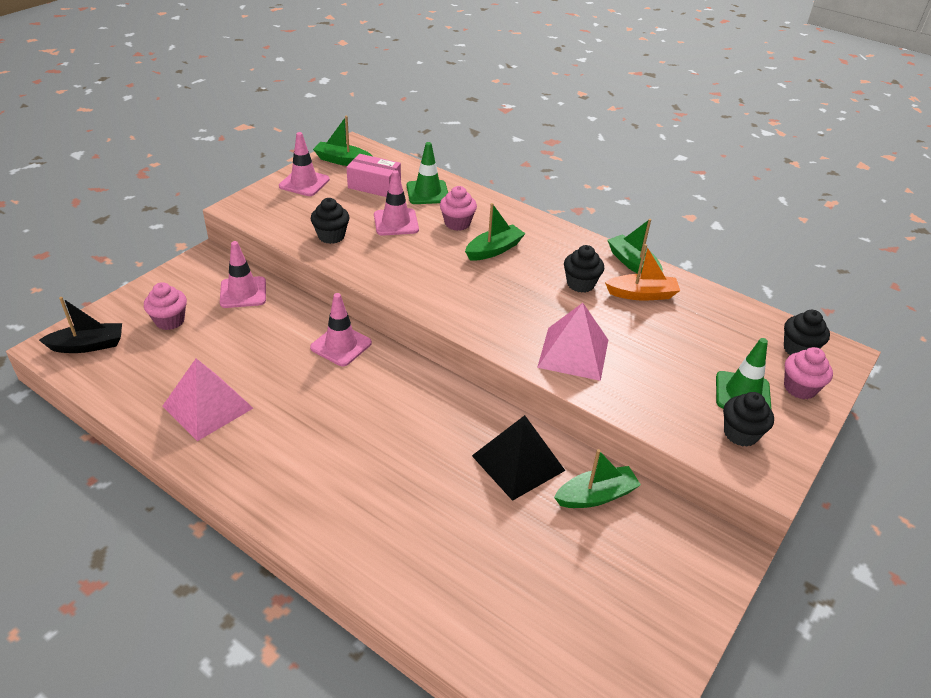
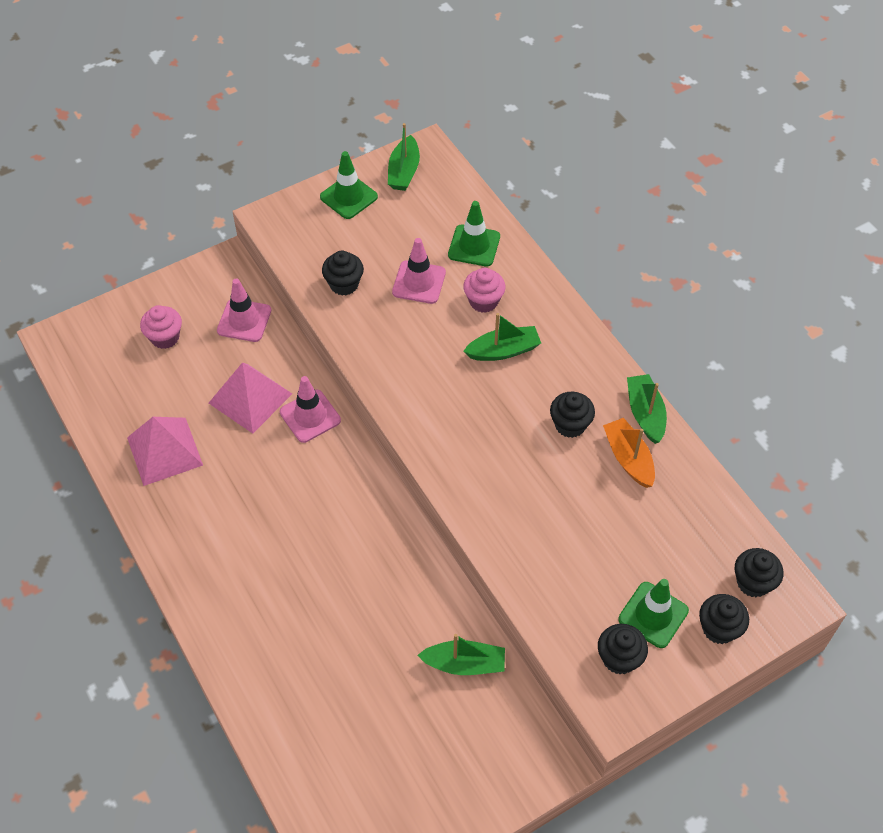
camera: 25 degrees right, 15 degrees up
black boat [39,297,122,353] -> none
pink traffic cone [279,132,330,196] -> green traffic cone [320,151,378,219]
green boat [313,116,372,166] -> green boat turned 120 degrees counterclockwise [388,123,420,191]
pink box [346,154,401,197] -> none
black pyramid [472,415,565,501] -> none
pink pyramid [537,303,608,381] -> pink pyramid moved to [209,362,292,434]
orange boat [605,244,680,300] -> orange boat turned 135 degrees counterclockwise [603,418,655,488]
pink cupcake [784,347,833,399] -> black cupcake [699,594,749,644]

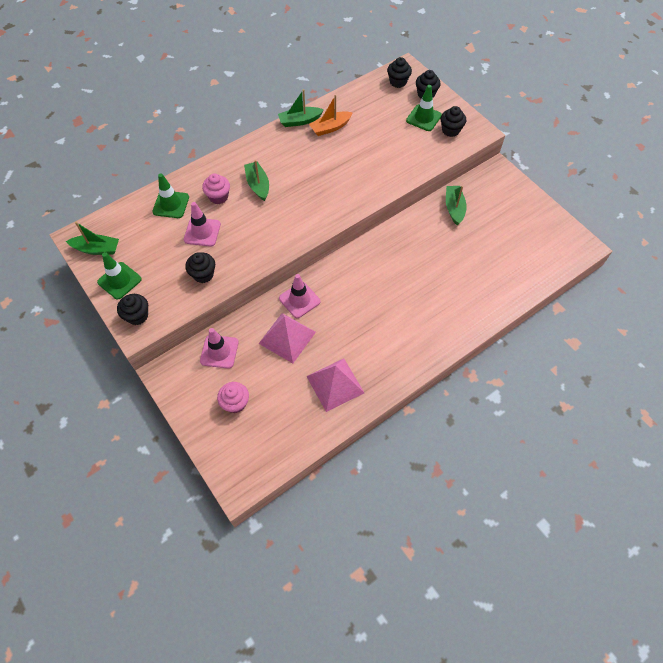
camera: 95 degrees left, 5 degrees up
black cupcake [550,392,595,438] -> black cupcake moved to [117,294,148,325]

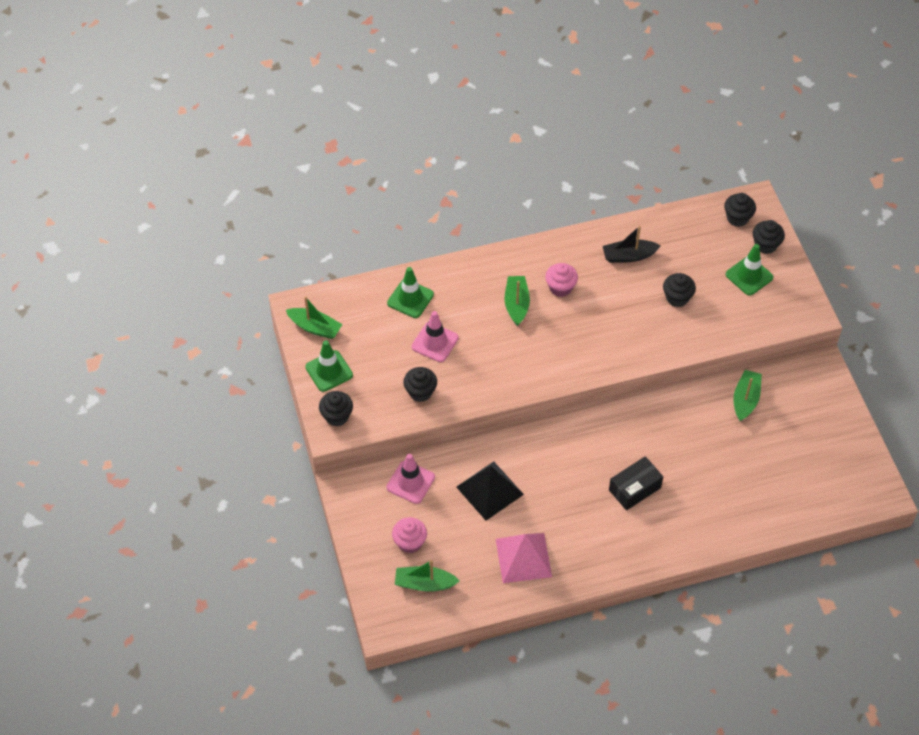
camera: 20 degrees right, 5 degrees down
pink cupcake [202,173,230,204] -> pink cupcake moved to [545,263,578,297]
pink pyramid [259,313,316,363] -> black pyramid [456,461,524,521]
green boat [278,89,324,127] -> green boat moved to [395,560,459,592]
pink traffic cone [279,274,320,318] -> none
orange boat [309,95,353,136] -> black boat [603,226,661,263]
black cupcake [440,106,466,137] -> black cupcake moved to [663,273,696,307]
none -> black box [609,456,663,510]

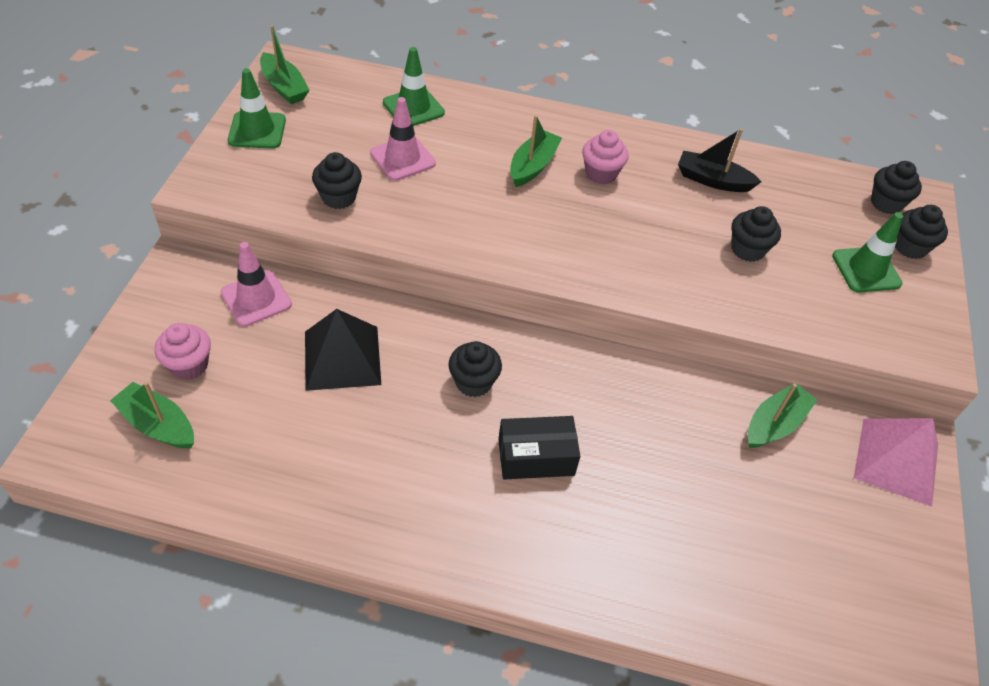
camera: 25 degrees right, 5 degrees down
black cupcake [319,391,353,426] -> black cupcake moved to [448,341,502,397]
pink pyramid [496,533,552,583] -> pink pyramid moved to [854,418,938,507]

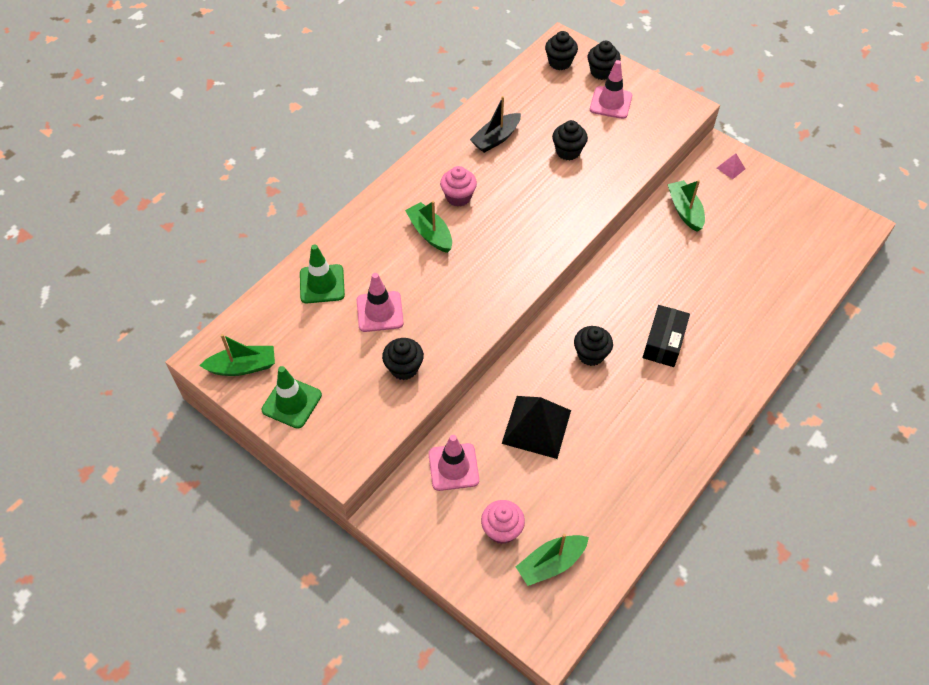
camera: 60 degrees left, 5 degrees up
green traffic cone [832,212,903,293] -> pink traffic cone [590,60,632,119]
pink pyramid [854,418,938,507] -> pink pyramid [717,154,745,179], size x0.44

